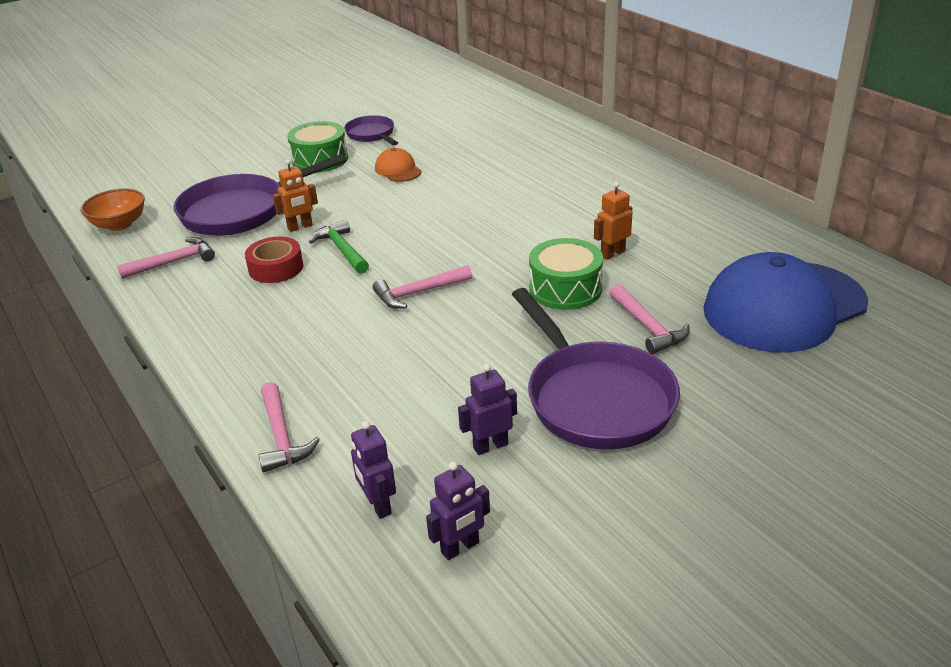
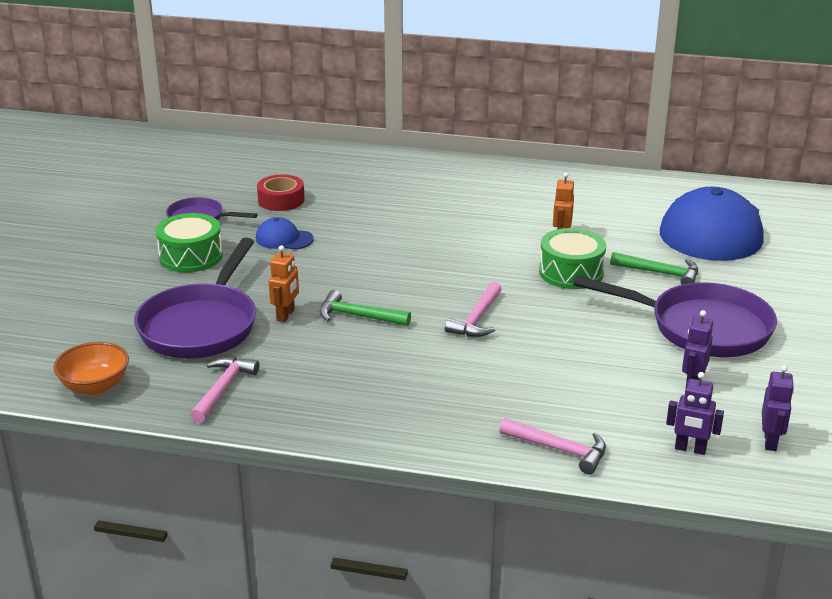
camera: 45 degrees left, 5 degrees down
red tape [245,237,303,283] -> red tape moved to [257,174,305,211]
orange cap [375,148,422,182] -> blue cap [256,217,314,250]
pink hammer [610,284,690,354] -> green hammer [610,252,698,285]

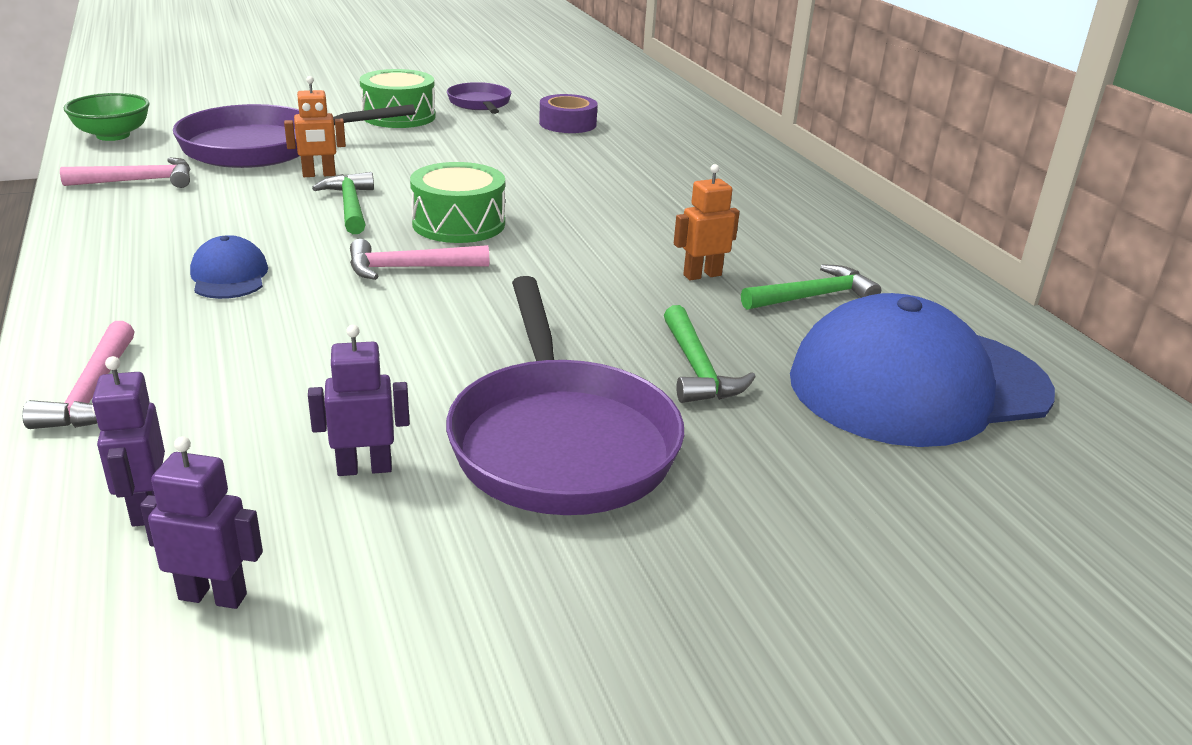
camera: 55 degrees right, 0 degrees up
orange bowl [53,342,129,395] -> green bowl [64,93,150,141]
blue cap [256,217,314,250] -> blue cap moved to [190,235,268,299]
red tape [257,174,305,211] -> purple tape [539,94,598,133]
green drum [539,228,606,289] -> green drum moved to [410,162,505,243]
purple robot [762,365,794,451] -> purple robot turned 150 degrees counterclockwise [140,436,263,609]
none -> green hammer [741,264,881,310]

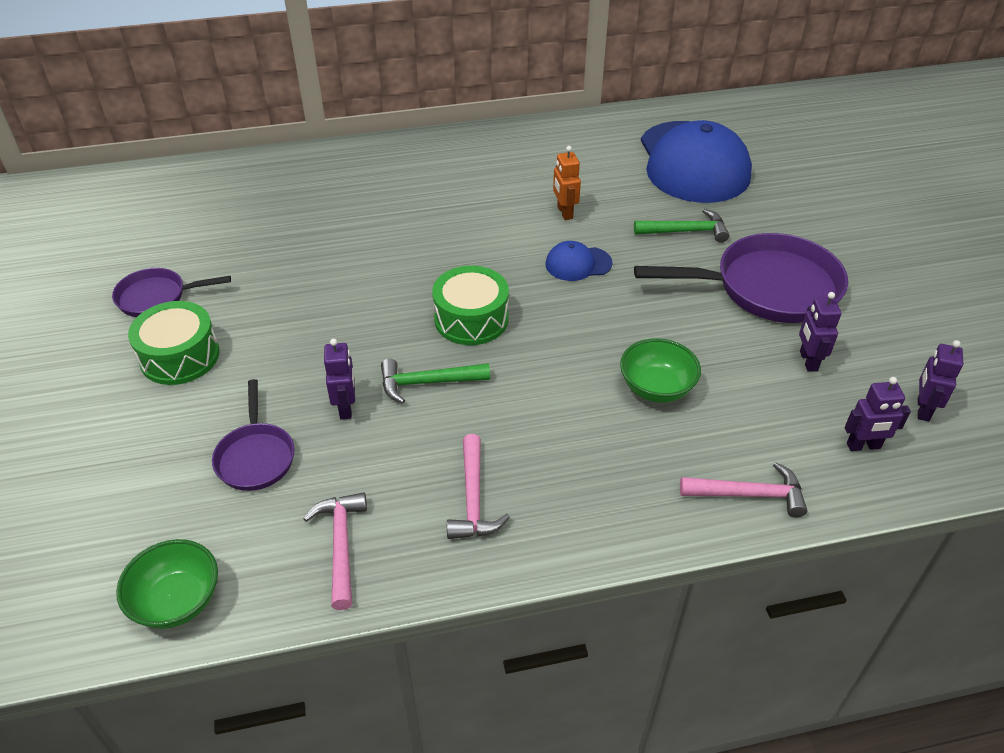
camera: 80 degrees left, 15 degrees up
purple pan [173,104,415,168] -> purple pan [212,379,295,491], size x0.54
blue cap [190,235,268,299] -> blue cap moved to [546,241,613,281]
orange robot [284,76,346,177] -> purple robot [324,339,355,419]
pink hammer [350,239,489,280] -> pink hammer moved to [447,434,510,539]
purple tape [539,94,598,133] -> none
green hammer [741,264,881,310] -> none
none -> green bowl [620,338,701,403]

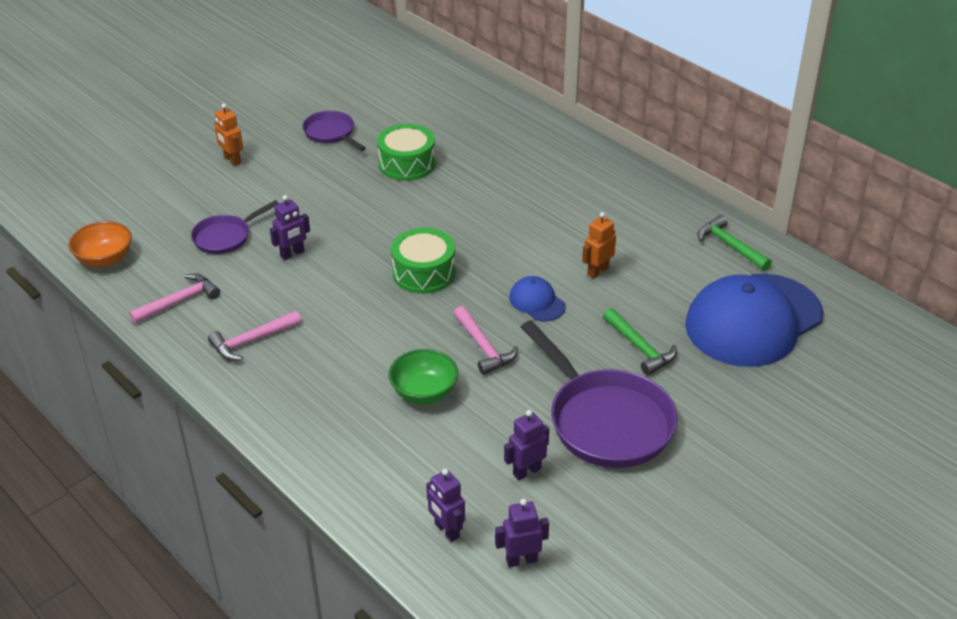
camera: 60 degrees right, 5 degrees down
green bowl [116,539,218,629] -> orange bowl [68,221,132,267]
green drum [128,301,220,385] -> green drum moved to [377,124,435,181]
green hammer [381,359,490,403] -> green hammer moved to [697,215,772,271]
pink hammer [680,462,807,518] -> pink hammer moved to [454,306,518,375]
none -> orange robot [215,104,243,166]

